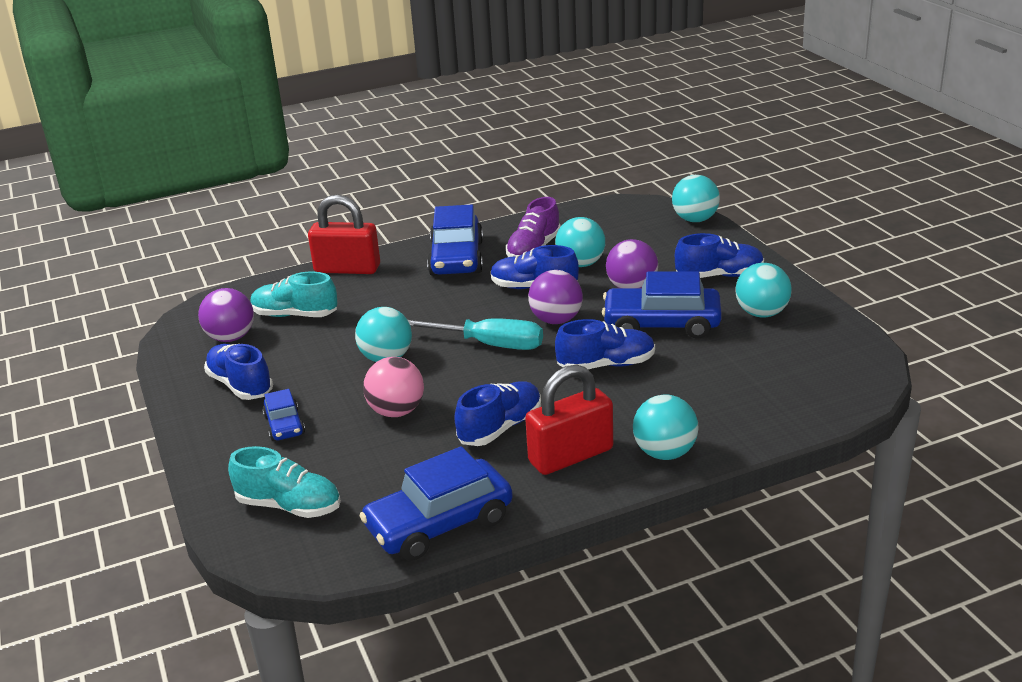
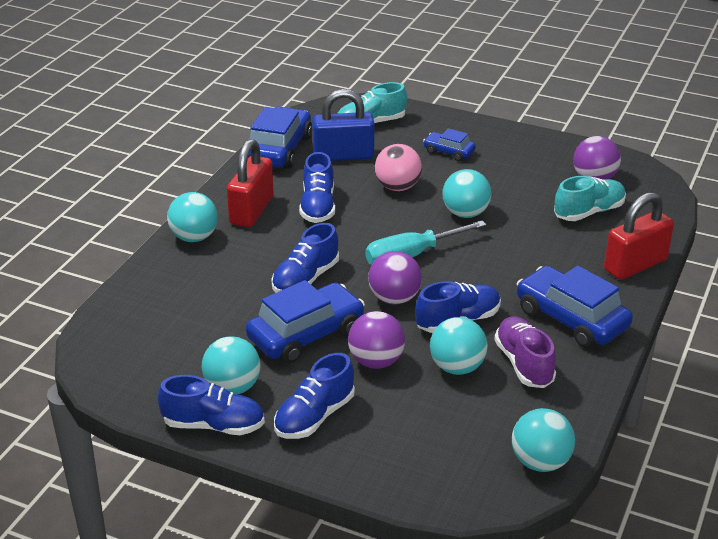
camera: 135 degrees right, 5 degrees up
blue shoe [204,344,273,400] -> blue shoe moved to [158,375,265,435]
turquoise ball [672,175,720,222] -> turquoise ball moved to [512,408,575,472]
none -> blue padlock [312,89,375,161]

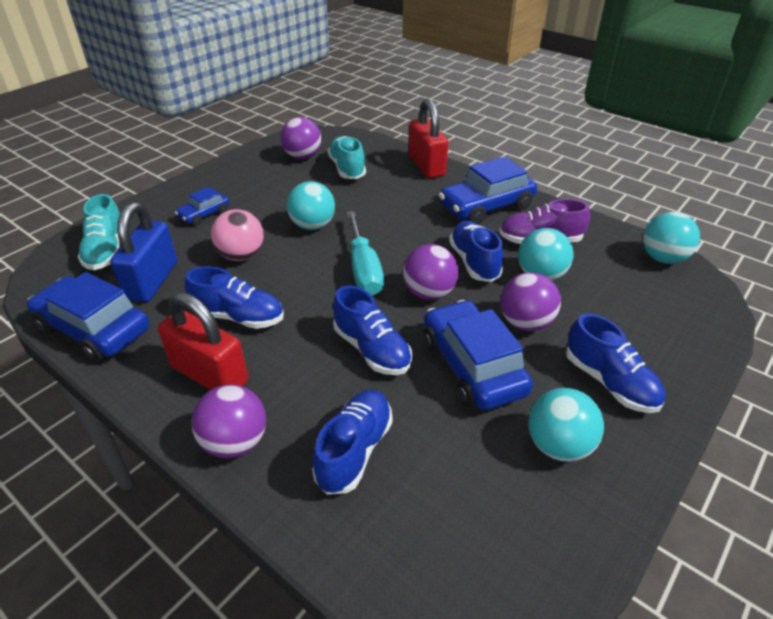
camera: 75 degrees left, 5 degrees up
blue shoe [158,375,265,435] -> blue shoe moved to [312,390,393,495]
turquoise ball [167,192,218,242] -> purple ball [192,385,266,458]

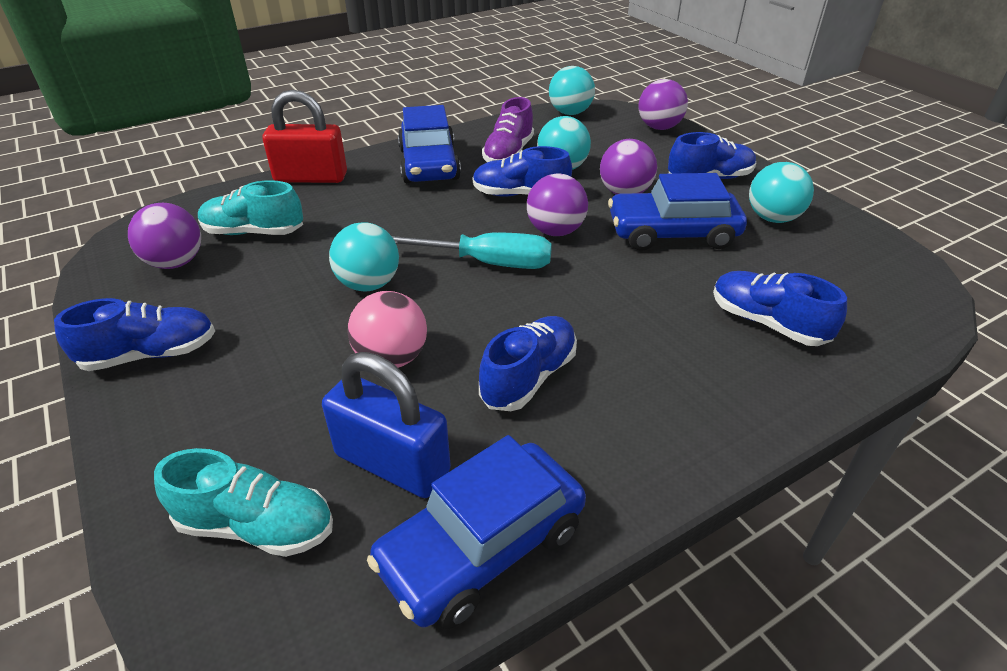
camera: 70 degrees left, 0 degrees up
red padlock [158,292,248,390] -> none
blue car [175,187,229,226] -> none
purple ball [192,385,266,458] -> purple ball moved to [639,79,688,130]
blue shoe [333,286,412,375] -> blue shoe moved to [54,298,215,371]

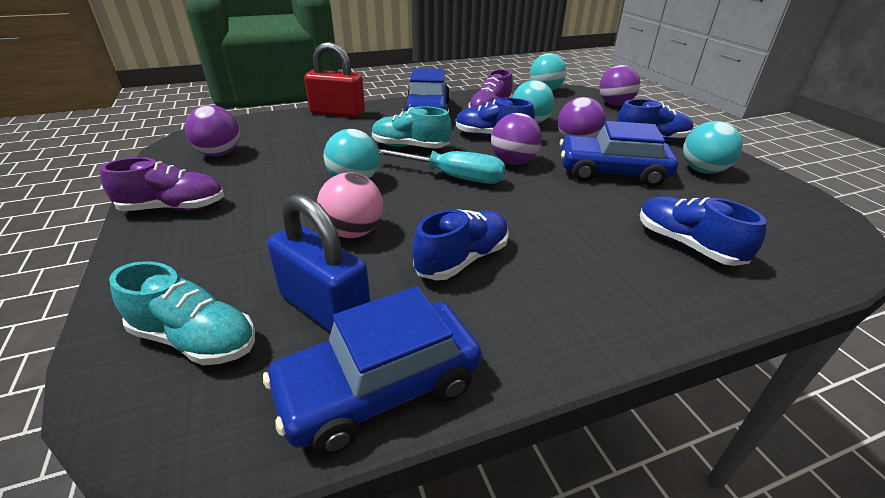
camera: 10 degrees right, 5 degrees down
blue shoe [54,298,215,371] -> purple shoe [100,157,224,211]
turquoise shoe [198,180,303,235] -> turquoise shoe moved to [372,106,451,148]

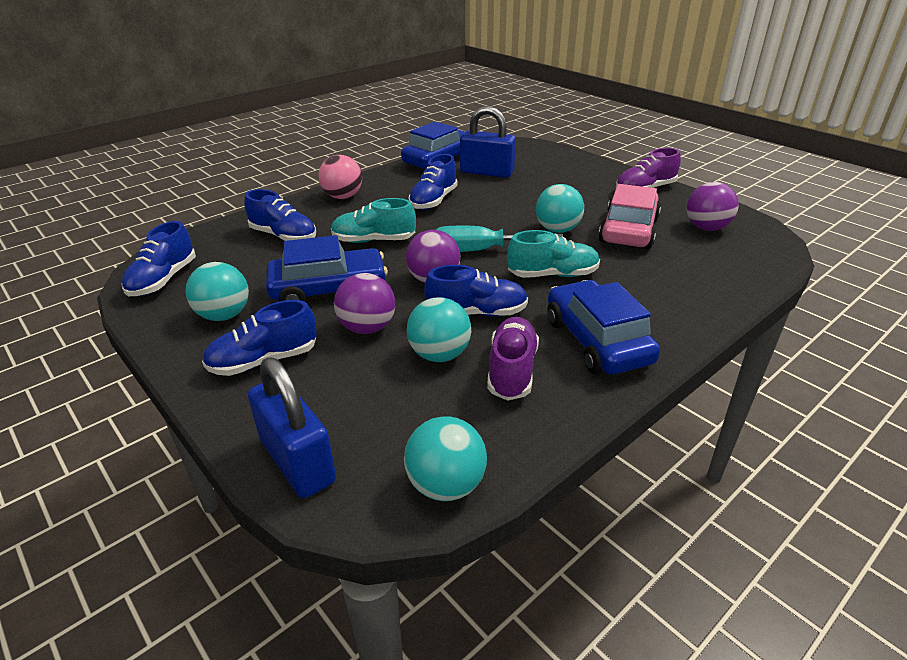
camera: 160 degrees right, 0 degrees up
turquoise shoe [109,261,255,365] -> turquoise shoe moved to [331,198,416,243]
red padlock [304,42,365,117] -> none
pink ball [317,172,383,238] -> pink ball moved to [318,155,362,199]
purple ball [599,65,640,106] -> blue padlock [248,358,336,498]
none -> blue shoe [122,221,196,296]
none -> pink car [598,184,661,249]

